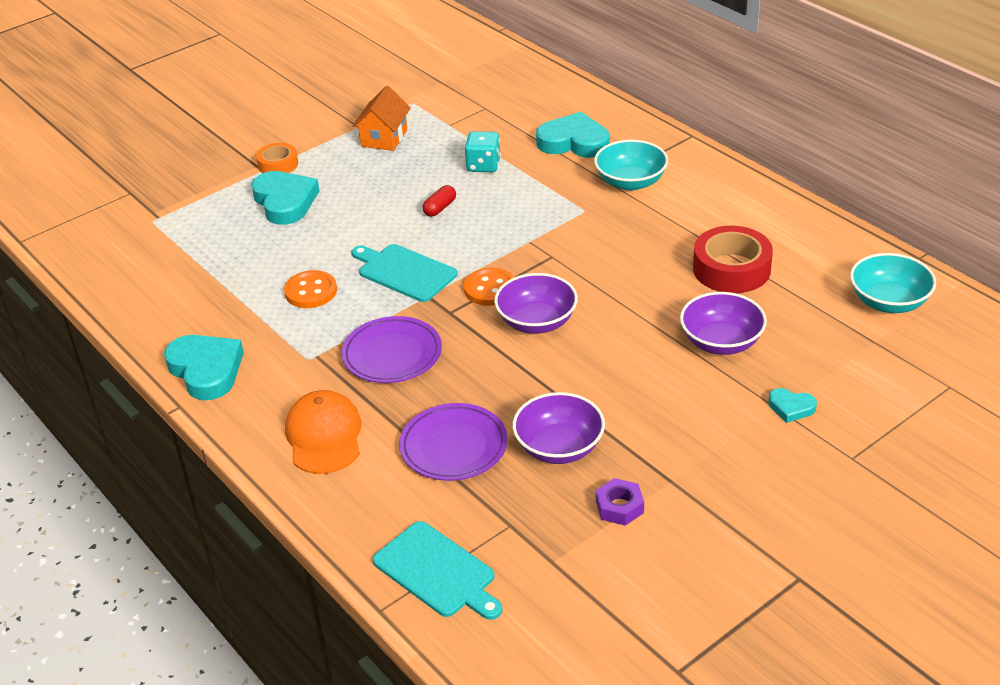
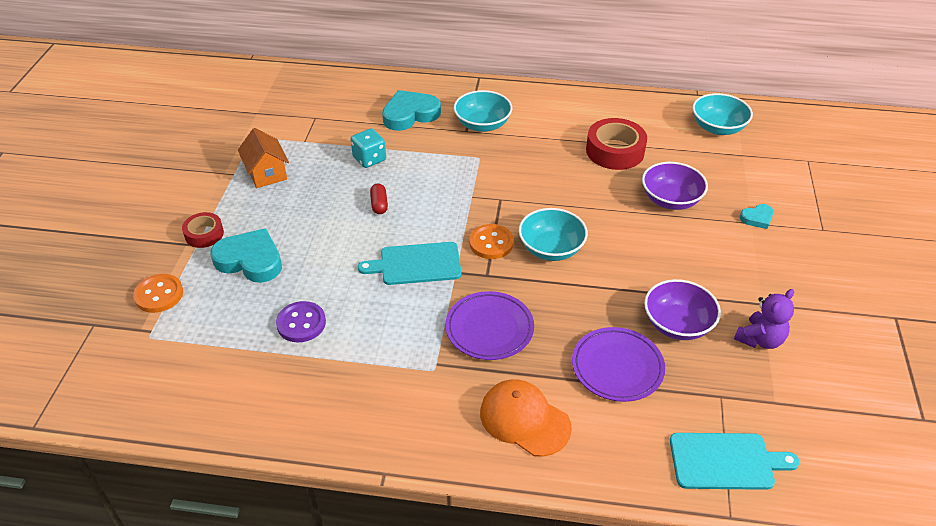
camera: 45 degrees left, 5 degrees up
turquoise heart [164,335,244,400] -> none
orange tape [256,143,298,173] -> red tape [182,212,224,248]
orange button [284,270,337,308] -> orange button moved to [133,274,183,313]
purple bowl [494,273,578,334] -> turquoise bowl [519,208,588,261]
purple nut [596,478,644,526] -> purple teddy bear [734,289,794,349]
none -> purple button [276,301,326,342]

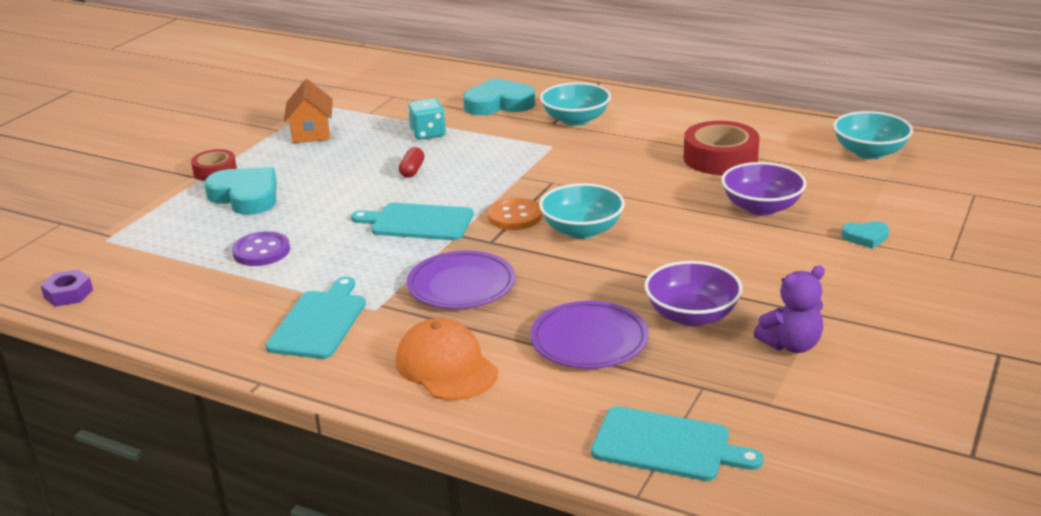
camera: 20 degrees right, 15 degrees down
orange button [133,274,183,313] -> none
none -> purple nut [40,269,93,307]
none -> turquoise cutting board [265,277,366,359]

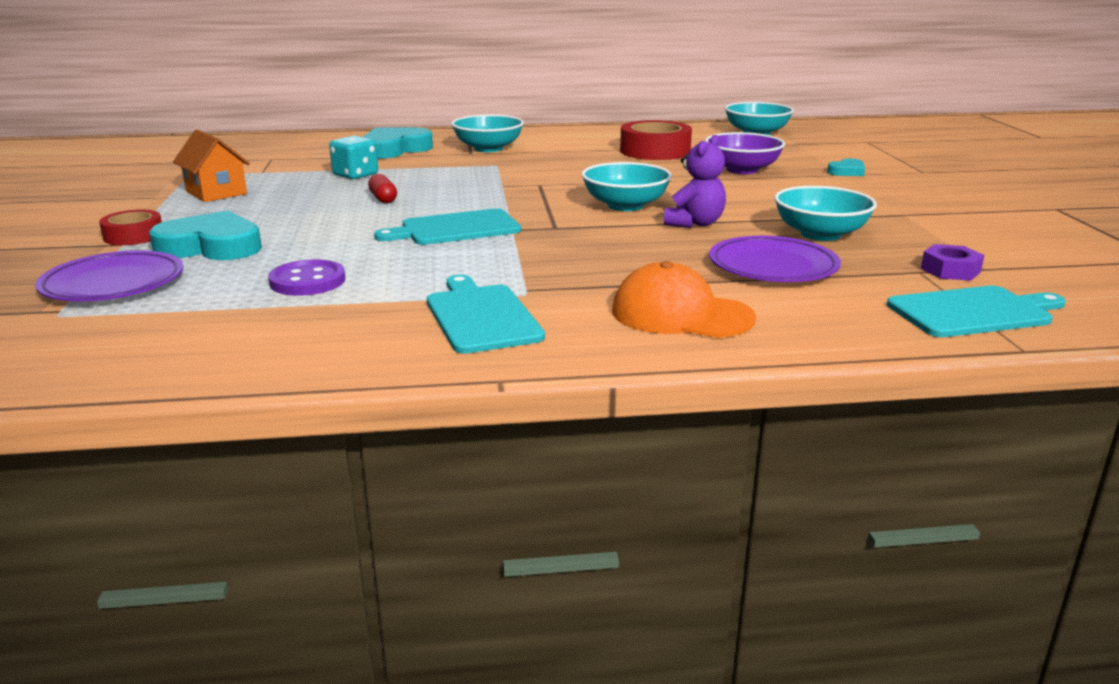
camera: 35 degrees left, 5 degrees down
purple nut [40,269,93,307] -> purple nut moved to [921,244,984,281]
purple plate [407,250,515,309] -> purple plate moved to [35,250,183,301]
orange button [488,198,542,230] -> none
purple bowl [644,261,743,326] -> turquoise bowl [774,186,877,241]
purple teddy bear [754,265,825,353] -> purple teddy bear moved to [664,135,726,228]

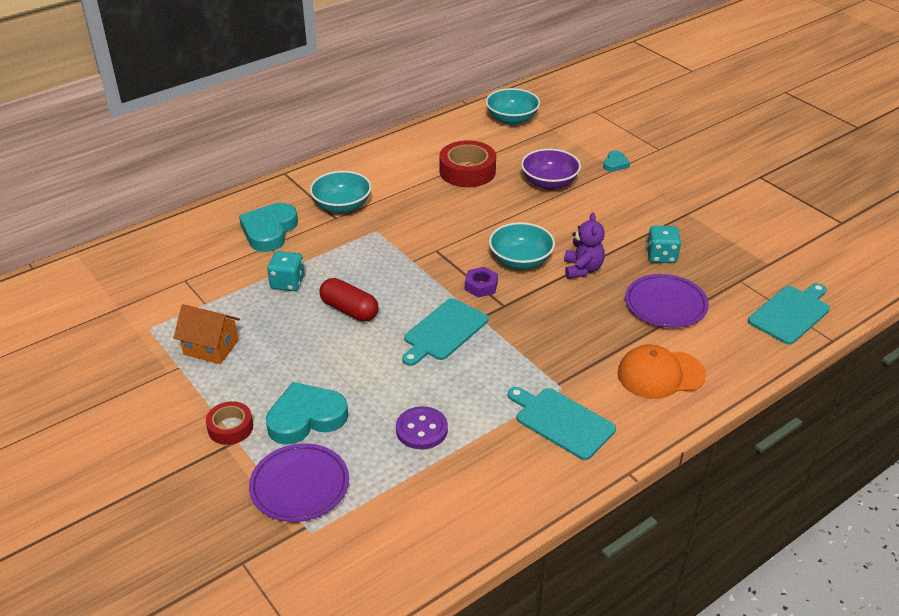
camera: 30 degrees left, 15 degrees up
red capsule [368,174,397,203] -> red capsule [320,278,379,322], size x1.64
turquoise bowl [774,186,877,241] -> turquoise dice [647,226,681,263]
purple nut [921,244,984,281] -> purple nut moved to [465,267,498,298]

